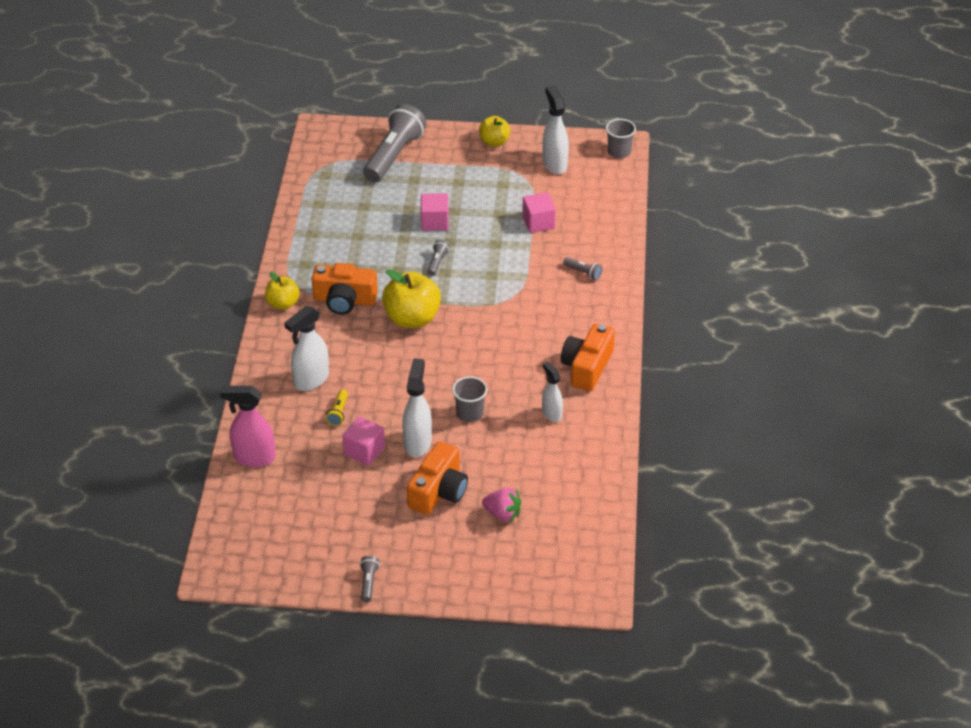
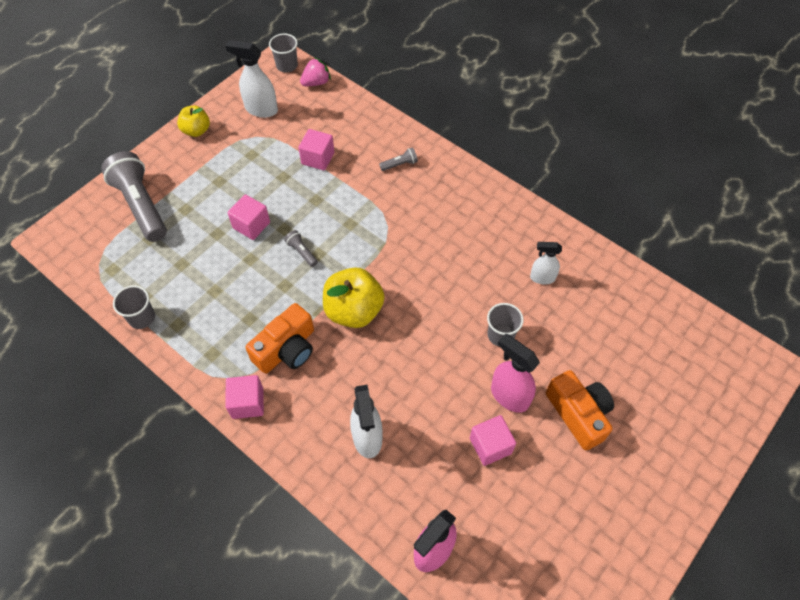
camera: 55 degrees left, 15 degrees up
yellow apple [265,272,300,310] -> pink cube [225,375,264,419]
yellow flashlight [326,389,348,426] -> none
grey flashlight [360,556,380,602] -> none
white spray bottle [402,358,432,457] -> pink spray bottle [491,334,540,413]
pink strawberry [482,488,521,522] -> pink strawberry moved to [300,57,331,86]
orange camera [561,323,615,391] -> none
none -> grey cup [113,285,155,329]

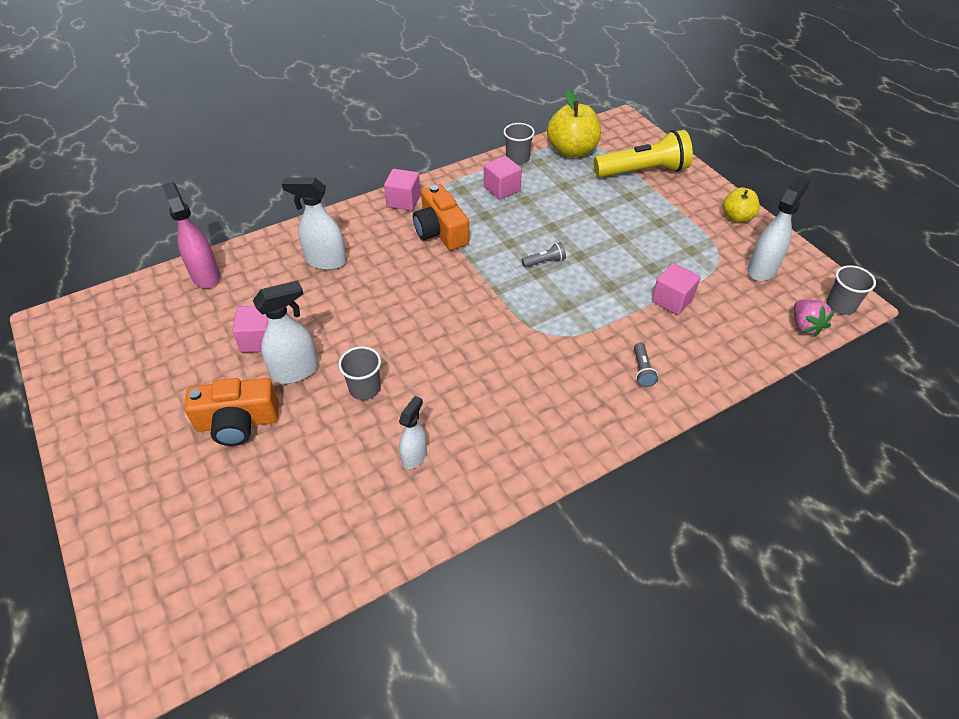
camera: 110 degrees right, 10 degrees down
grey flashlight [101,151,167,242] -> yellow flashlight [594,130,693,177]
pink cube [228,194,270,240] -> pink cube moved to [484,156,522,200]
yellow apple [323,267,385,328] -> yellow apple moved to [547,90,601,158]
pink spray bottle [491,334,540,413] -> white spray bottle [253,280,318,384]

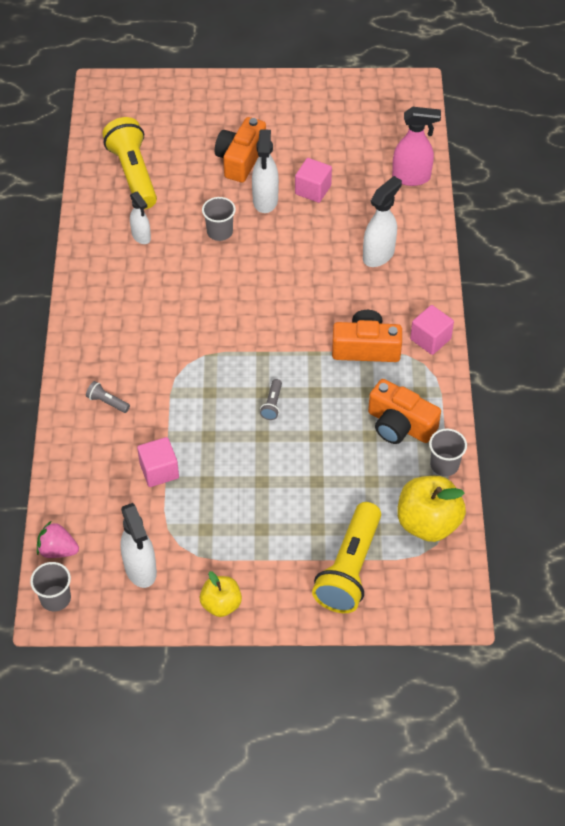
camera: 120 degrees right, 5 degrees up
pink cube [484,156,522,200] -> orange camera [368,379,441,444]
none -> yellow flashlight [102,117,157,209]

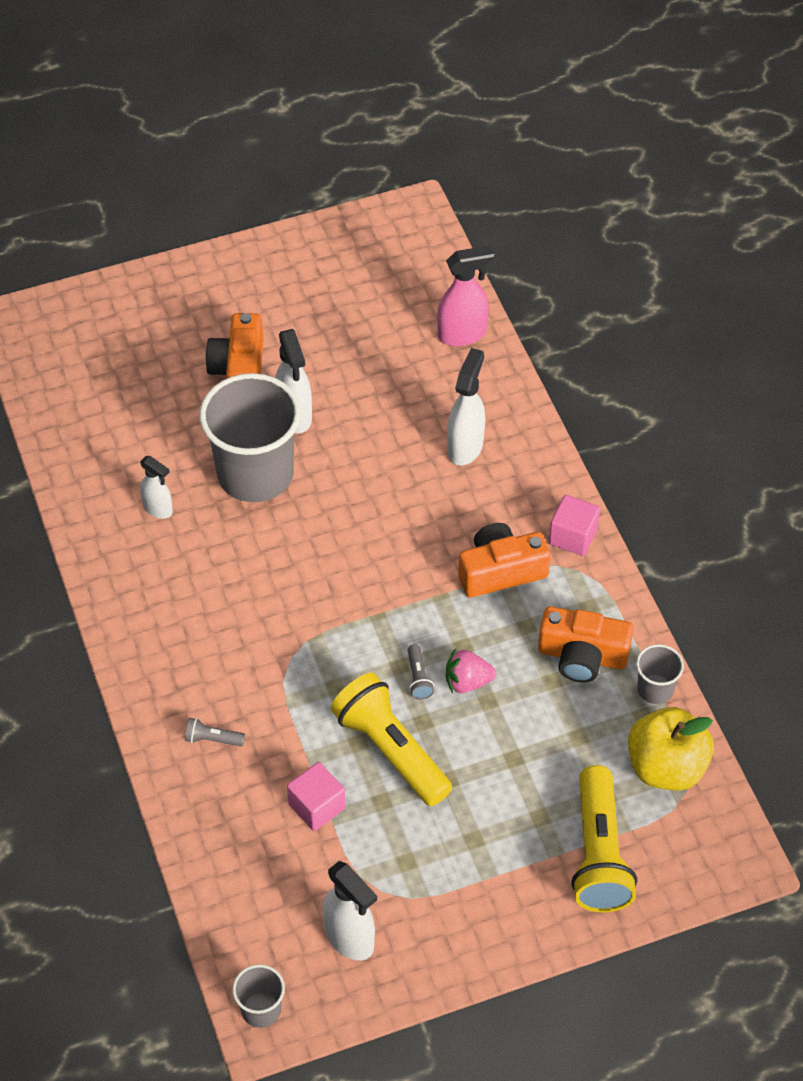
camera: 20 degrees left, 0 degrees up
pink strawberry [37,520,79,558] -> pink strawberry moved to [446,648,496,693]
yellow flashlight [102,117,157,209] -> yellow flashlight moved to [331,673,452,806]
yellow apple [200,571,242,617] -> none
grey cup [202,197,236,241] -> grey cup [199,373,301,502], size x2.23
pink cube [295,158,332,203] -> none

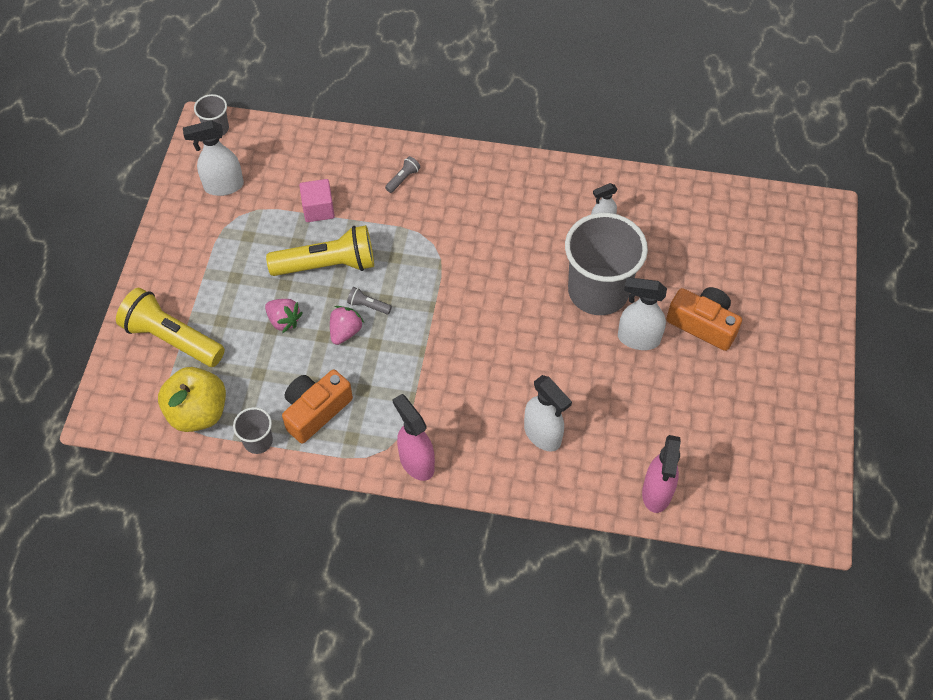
camera: 120 degrees right, 5 degrees up
orange camera [458,523,551,597] -> none
pink cube [549,495,600,556] -> pink spray bottle [392,394,435,481]
none -> pink strawberry [265,299,302,333]

